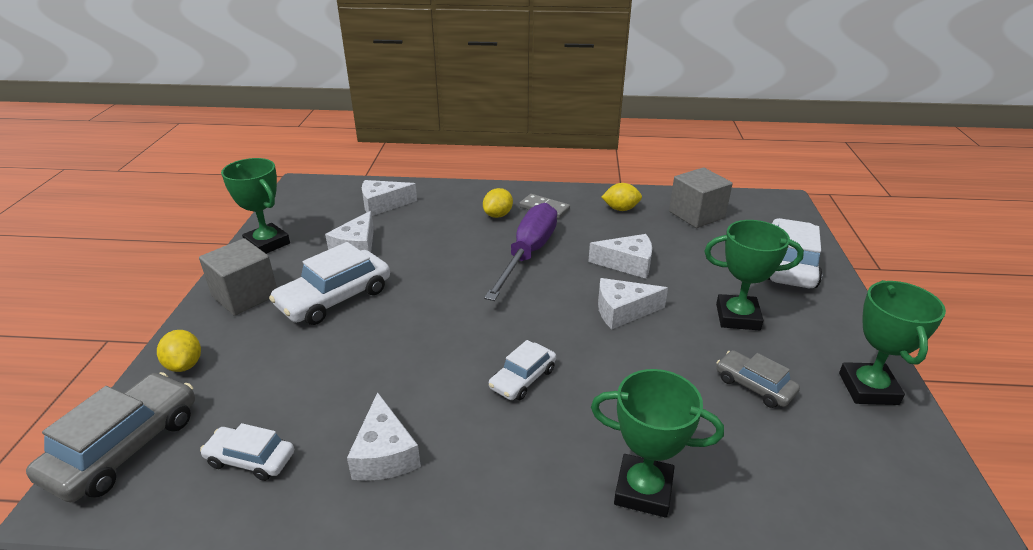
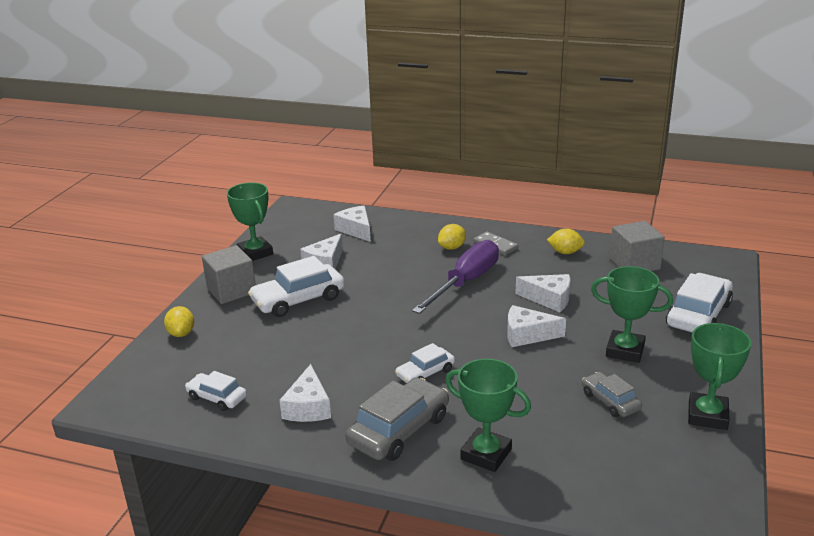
camera: 15 degrees right, 5 degrees down
grey car [26,372,195,502] -> grey car moved to [345,377,449,461]
white cheese [362,180,417,216] -> white cheese turned 60 degrees clockwise [334,206,371,242]

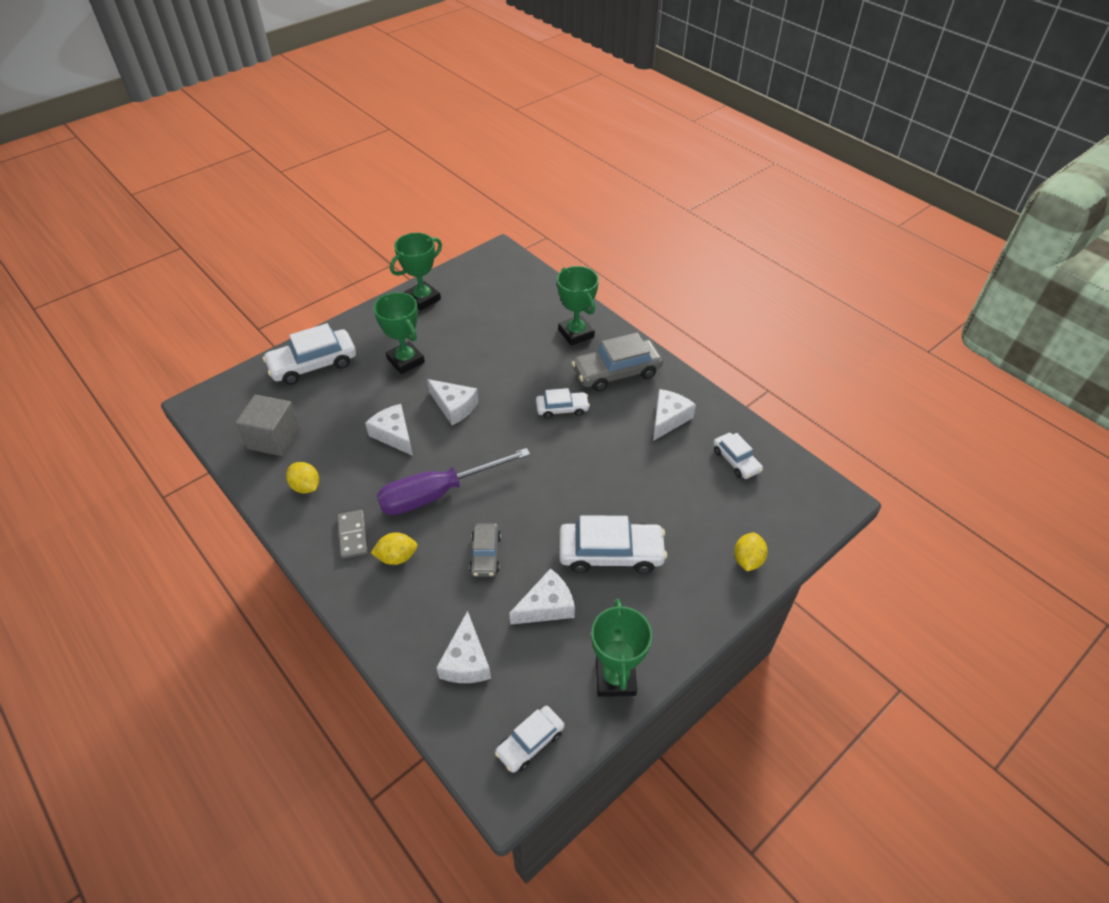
camera: 150 degrees left, 20 degrees up
grey cube [202,245,256,304] -> none
grey car [582,372,642,417] -> grey car moved to [469,523,501,577]
none -> white car [495,706,565,773]

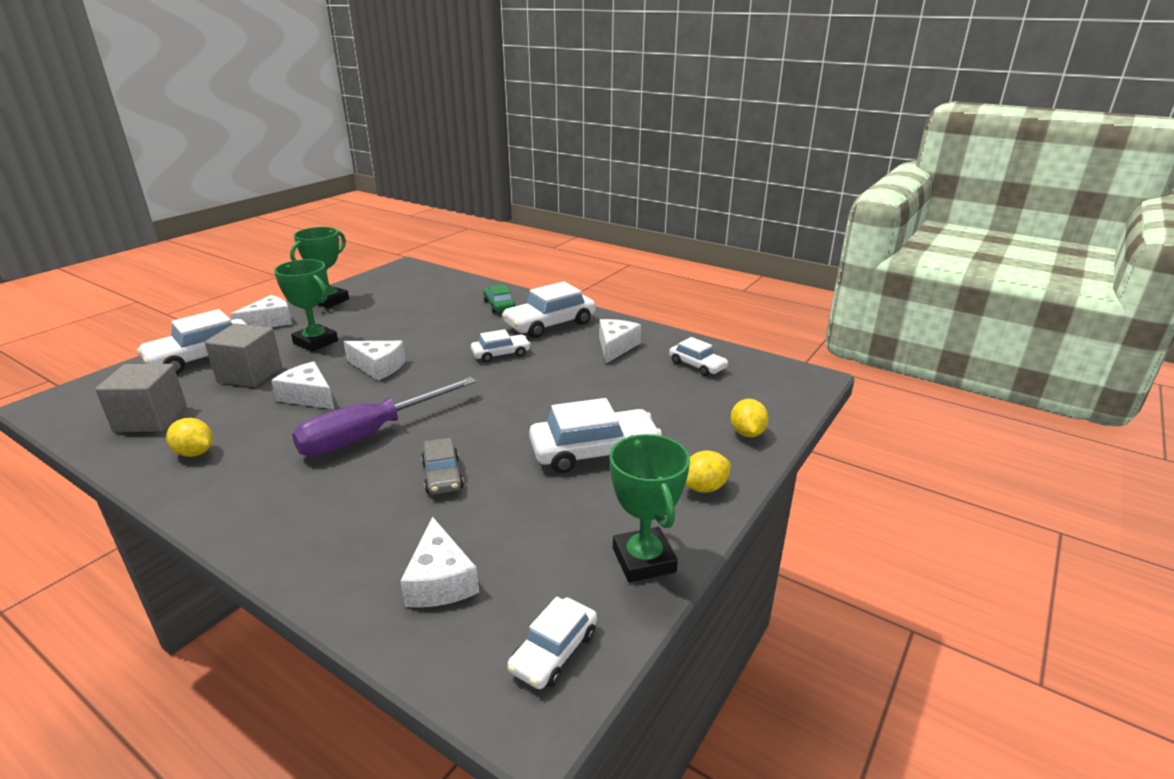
camera: 15 degrees left, 20 degrees down
grey domino [338,510,368,559] -> none
yellow lemon [371,532,417,565] -> yellow lemon moved to [685,451,731,493]
white cheese [509,568,575,625] -> white cheese moved to [230,295,292,327]
green trophy [557,266,599,346] -> green car [483,284,516,313]
grey car [571,332,663,392] -> white car [502,281,595,338]
none -> grey cube [205,323,282,387]

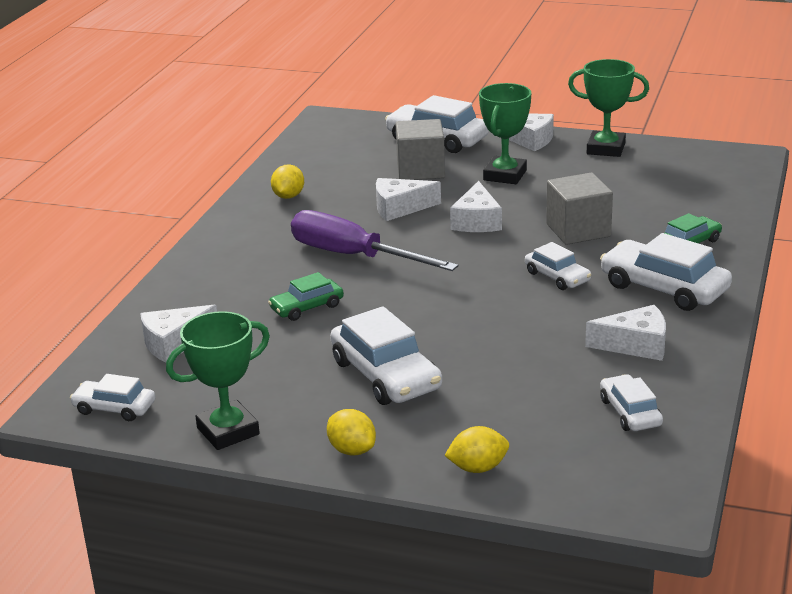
camera: 75 degrees right, 0 degrees up
grey cube [95,364,187,432] -> grey cube moved to [546,173,613,245]
white cheese [271,361,334,409] -> white cheese turned 120 degrees counterclockwise [376,178,441,221]
grey car [421,438,464,495] -> green car [268,272,344,321]
white car [669,337,728,376] -> white car turned 135 degrees clockwise [600,374,663,431]

